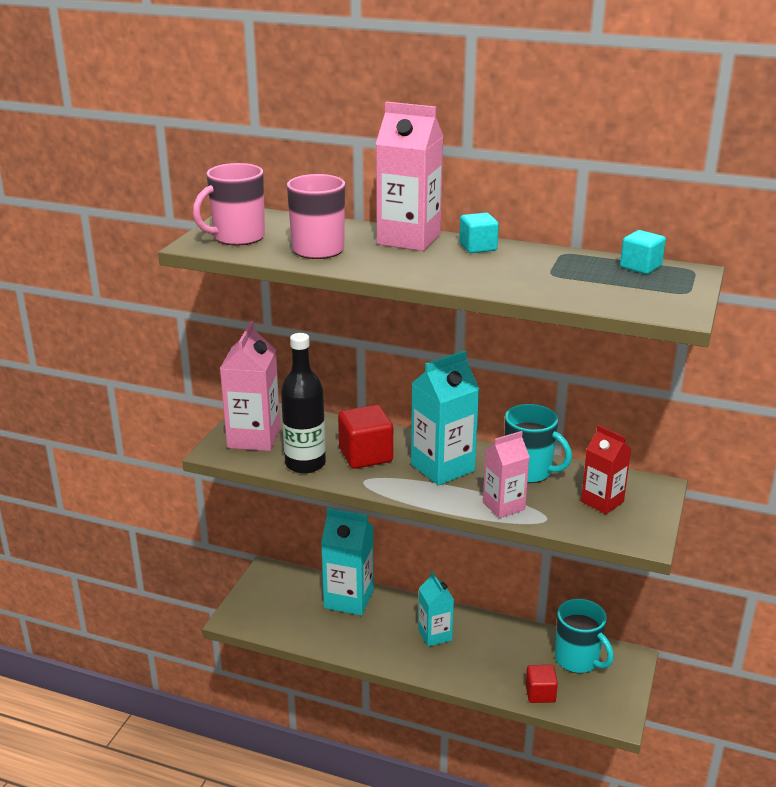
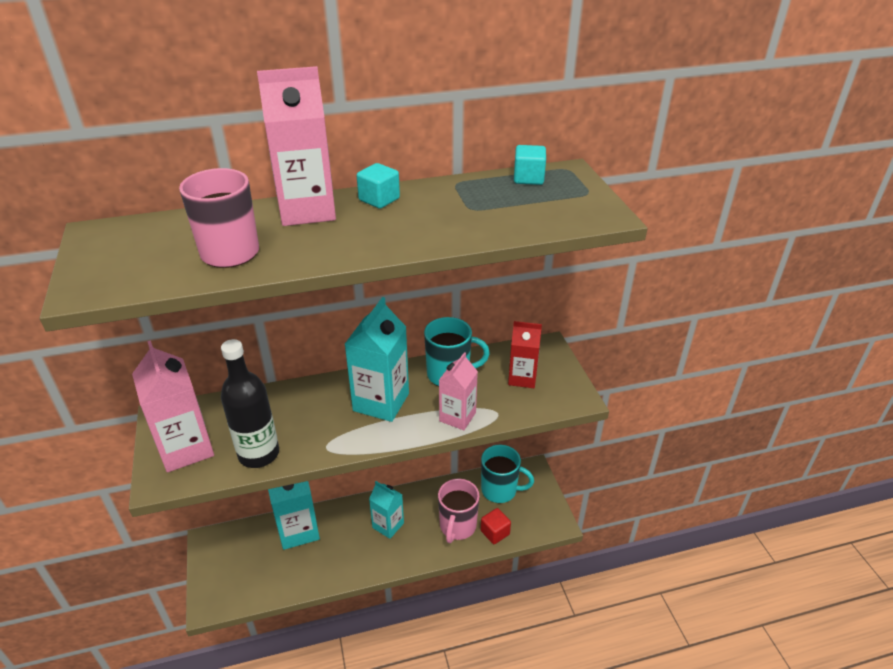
camera: 35 degrees left, 10 degrees up
pink mug [193,163,265,246] -> pink mug moved to [438,479,480,543]
red cube [338,405,393,469] -> none

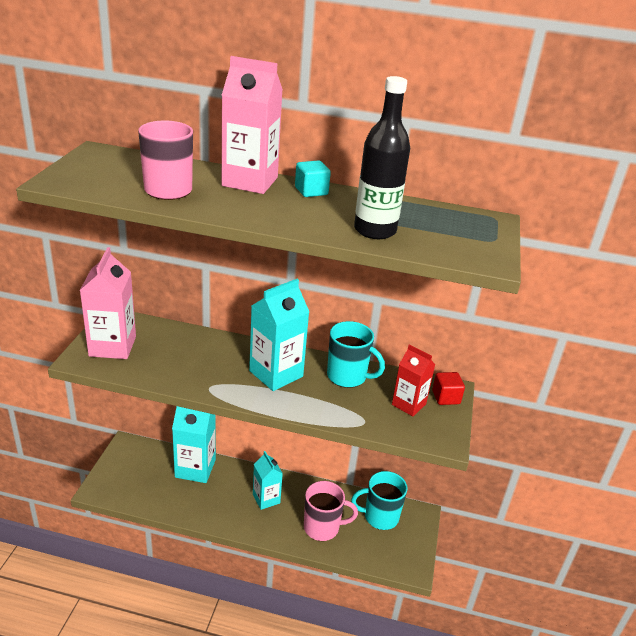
camera: 25 degrees right, 5 degrees down
black bottle [221,339,279,468] -> black bottle moved to [354,76,410,239]
pink mug [438,479,480,543] -> pink mug turned 135 degrees counterclockwise [304,481,358,541]
pink carton [439,352,478,430] -> none
turquoise mug [481,445,534,503] -> turquoise mug turned 135 degrees clockwise [351,471,407,530]
red cube [481,508,511,544] -> red cube moved to [432,372,465,405]
turquoise cube [514,145,546,185] -> none

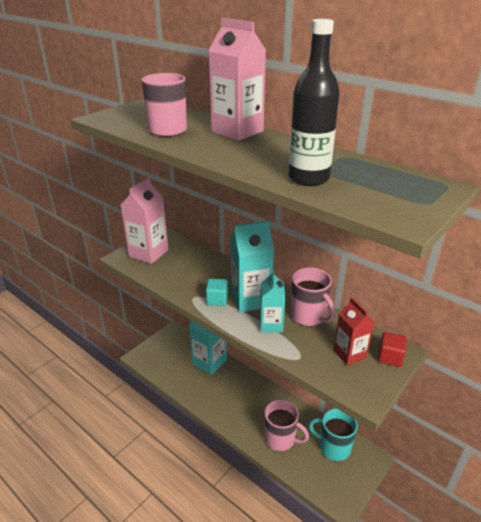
camera: 30 degrees right, 0 degrees up
turquoise carton [253,451,283,510] -> turquoise carton moved to [260,270,285,332]
turquoise cube [295,160,331,197] -> turquoise cube moved to [206,279,228,306]
turquoise mug [327,321,385,388] -> pink mug [291,267,335,326]

